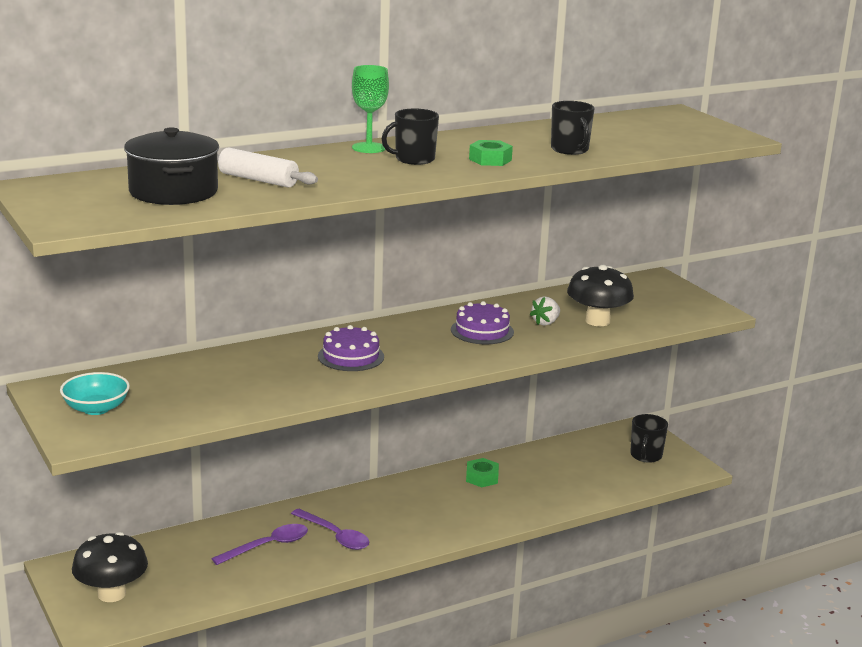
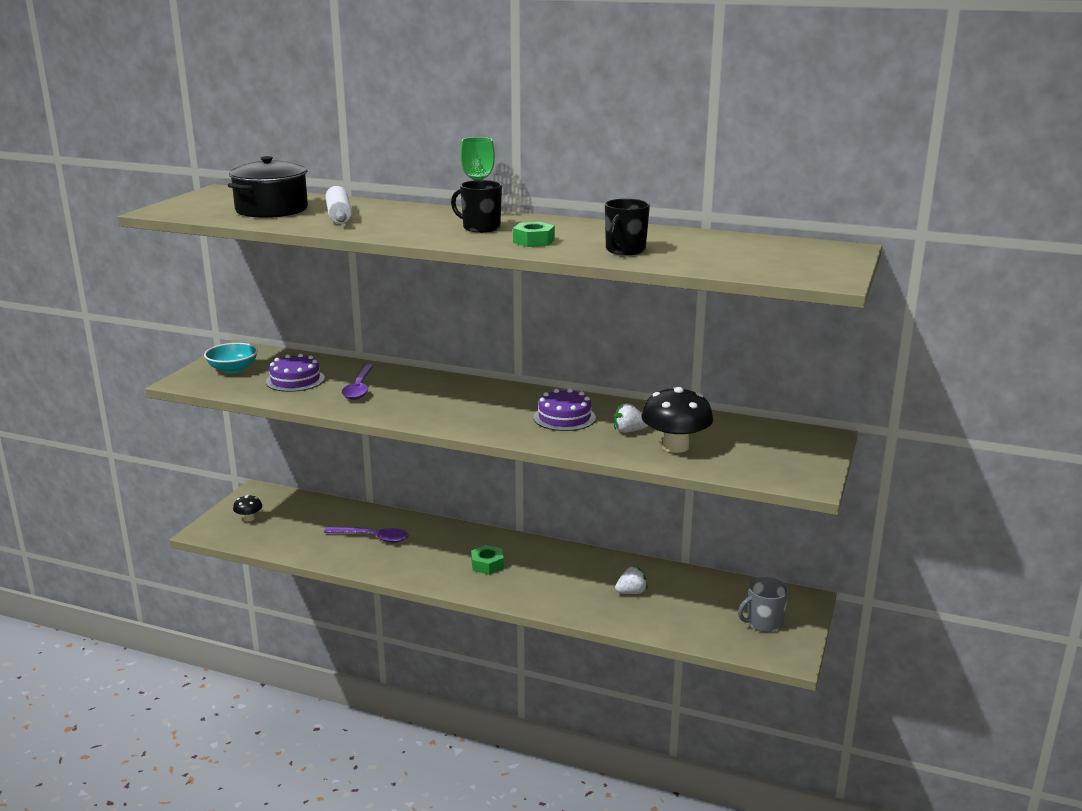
camera: 50 degrees right, 0 degrees up
black mushroom [72,532,148,602] -> black mushroom [233,495,262,522], size x0.50
purple spoon [291,509,369,550] -> purple spoon moved to [342,364,374,400]
purple cake [318,325,384,371] -> purple cake moved to [266,353,325,392]
green nut [466,458,499,487] -> green nut moved to [471,545,504,575]
black mug [630,414,668,463] -> grey mug [738,577,789,632]
none -> white strawberry [615,566,648,594]

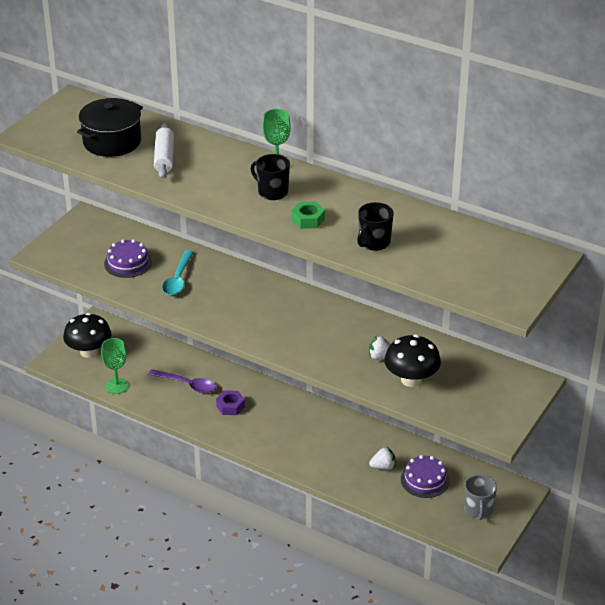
camera: 10 degrees right, 15 degrees up
turquoise bowl [204,343,258,373] -> none
black mushroom [233,495,262,522] -> black mushroom [63,313,111,358], size x2.00
purple spoon [342,364,374,400] -> turquoise spoon [162,250,194,295]
green nut [471,545,504,575] -> none
purple cake [534,389,596,431] -> purple cake moved to [401,455,450,498]
grey mug [738,577,789,632] -> grey mug turned 75 degrees counterclockwise [465,475,497,520]
none -> green goblet [101,338,129,394]
none -> purple nut [216,391,245,415]

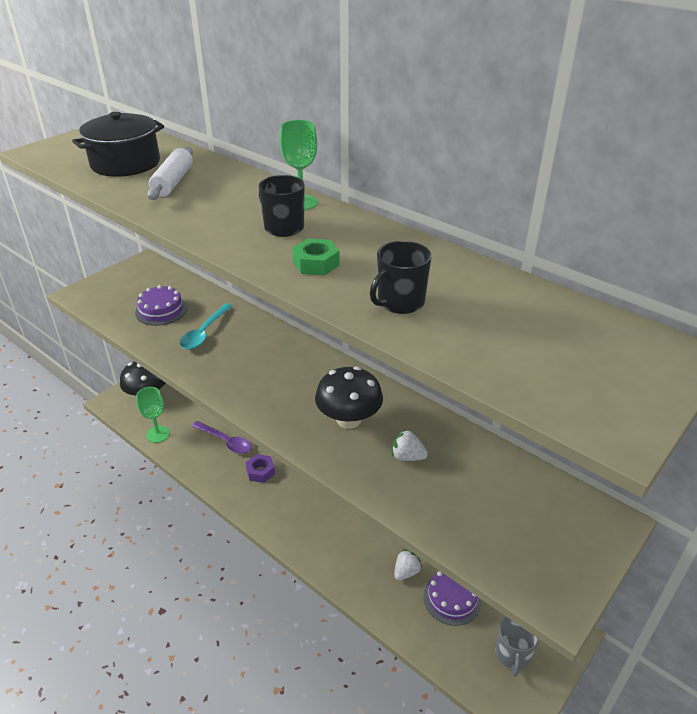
camera: 10 degrees right, 0 degrees up
white strawberry [369,447,396,470] -> white strawberry turned 45 degrees counterclockwise [394,549,422,580]
black mushroom [384,334,441,387] -> black mushroom moved to [315,366,383,429]

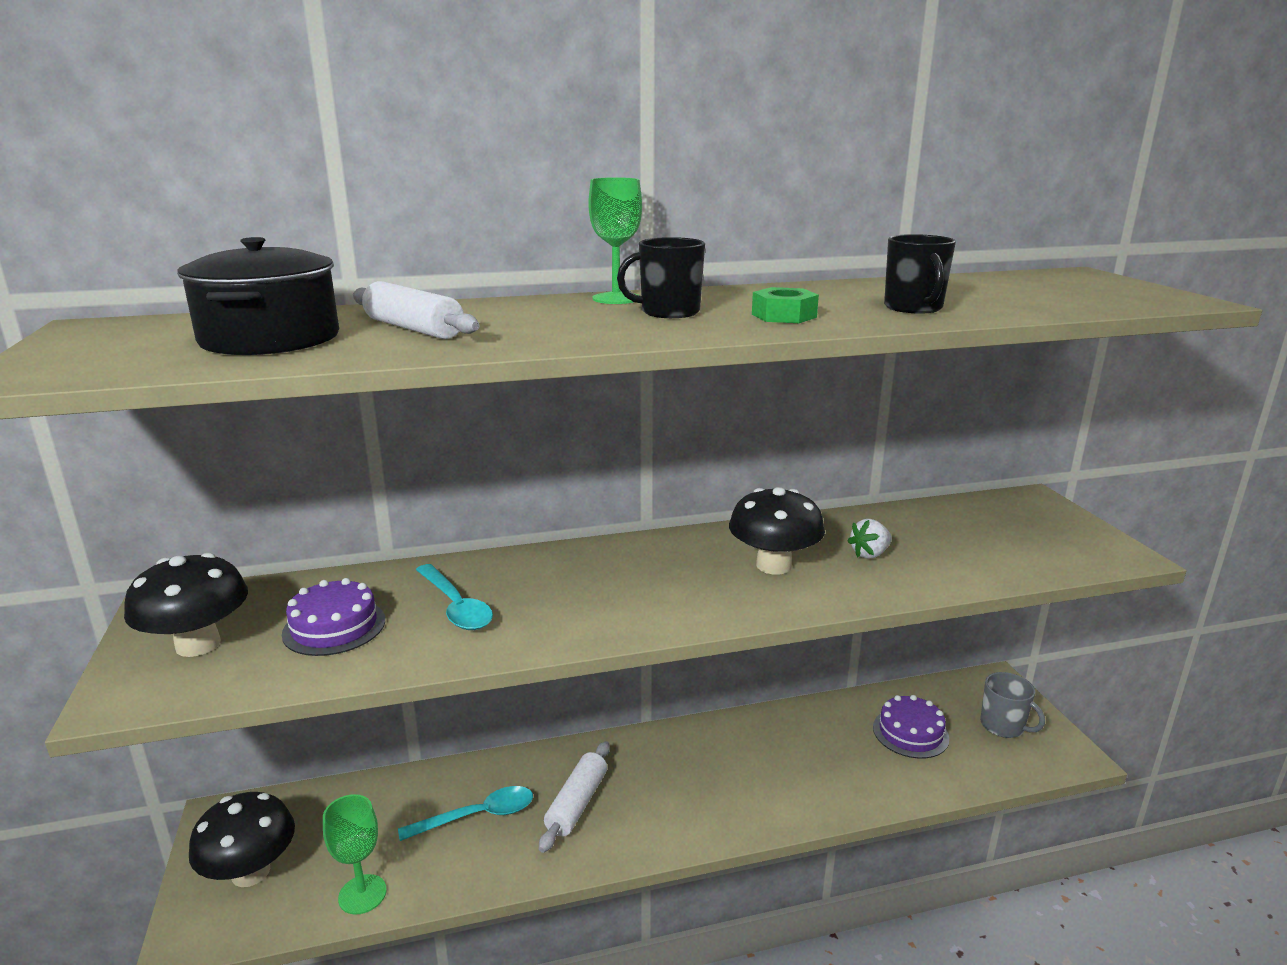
camera: 55 degrees left, 15 degrees down
purple spoon [192,421,252,454] -> turquoise spoon [398,786,533,841]
purple nut [245,454,275,483] -> white rolling pin [539,741,610,853]
white strawberry [394,549,422,580] -> none
none -> black mushroom [124,553,248,657]

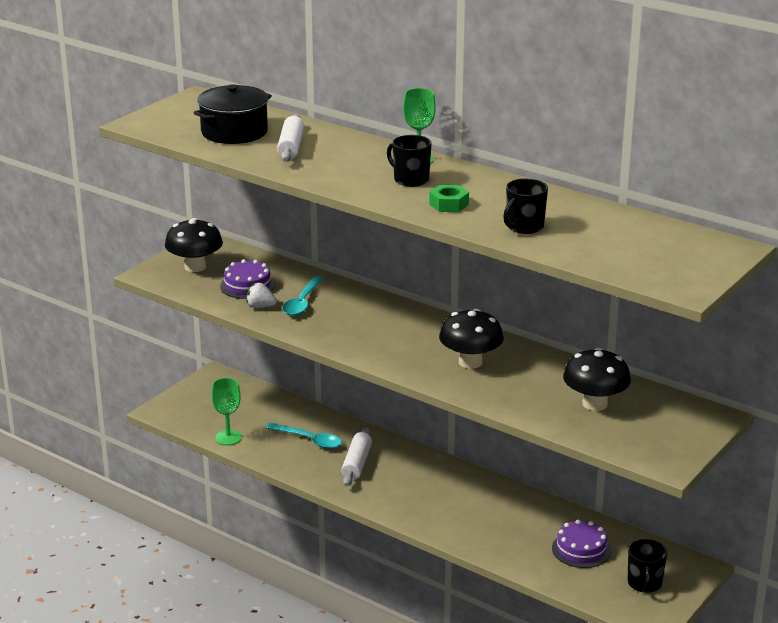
camera: 50 degrees right, 5 degrees up
black mushroom [189,792,295,887] -> black mushroom moved to [563,348,631,411]
white rolling pin [539,741,610,853] -> white rolling pin turned 60 degrees counterclockwise [341,427,372,487]
white strawberry [847,519,892,559] -> white strawberry moved to [246,283,277,308]
grey mug [980,672,1045,738] -> black mug [628,539,667,593]

